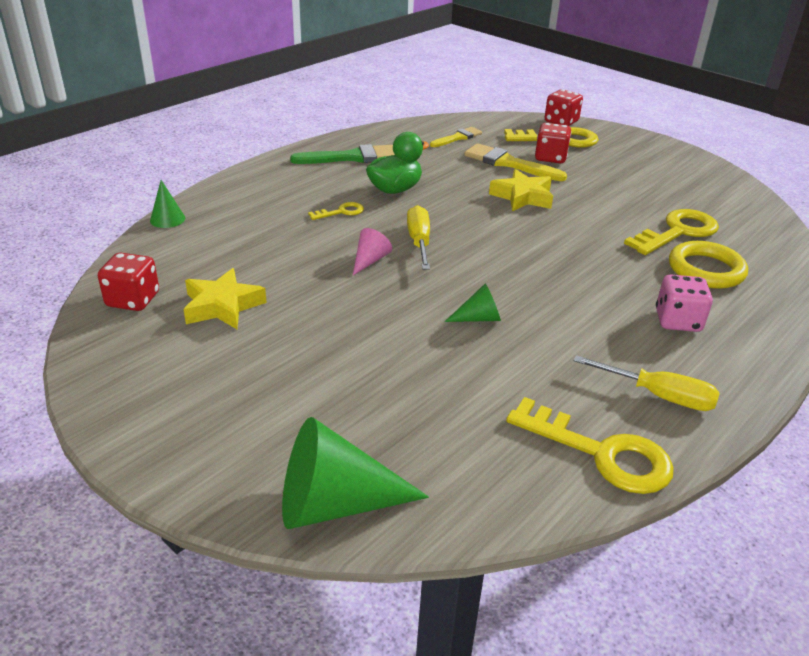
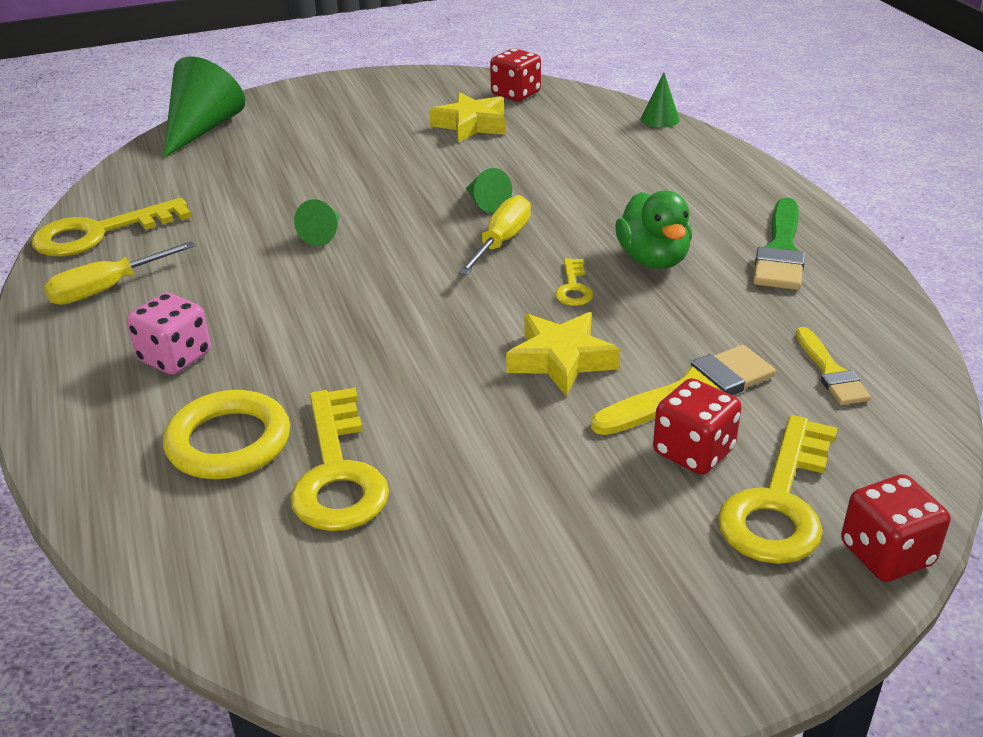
camera: 120 degrees right, 0 degrees up
yellow key [308,202,364,220] -> yellow key moved to [555,258,594,306]
pink cone [353,228,392,275] -> green cone [466,168,512,213]
yellow screwdriver [407,205,430,270] -> yellow screwdriver turned 90 degrees counterclockwise [458,195,531,275]

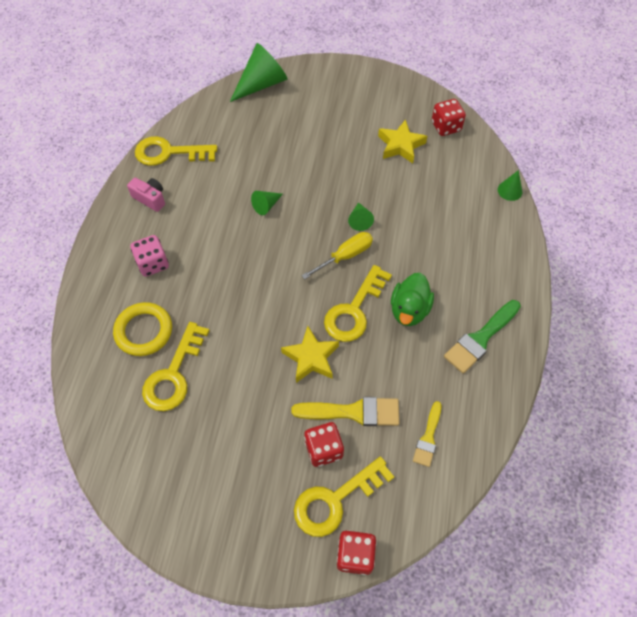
camera: 30 degrees right, 25 degrees up
yellow screwdriver [44,241,196,305] -> pink camera [127,177,165,212]
yellow key [555,258,594,306] -> yellow key [324,265,392,342], size x2.01

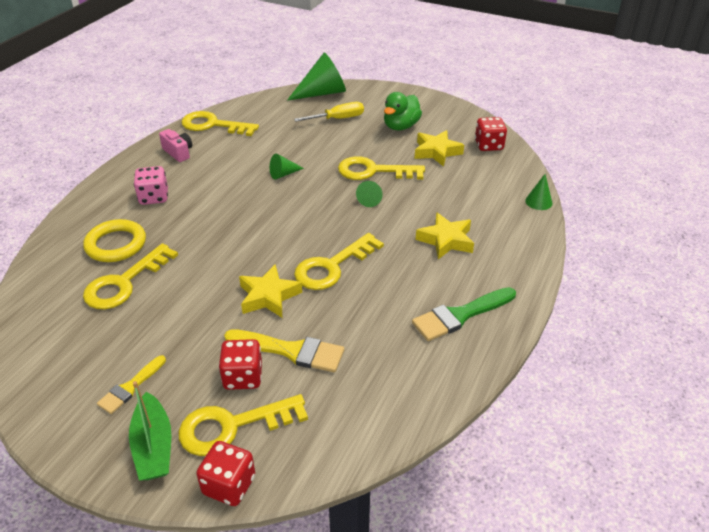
camera: 15 degrees right, 20 degrees down
yellow screwdriver [302,232,373,279] -> yellow screwdriver moved to [294,102,364,122]
green duck [391,273,434,326] -> green duck moved to [384,92,422,130]
yellow brush [413,401,441,467] -> yellow brush moved to [97,355,166,414]
none -> green boat [129,381,171,481]
none -> yellow key [338,156,425,180]
none -> yellow star [416,212,474,259]

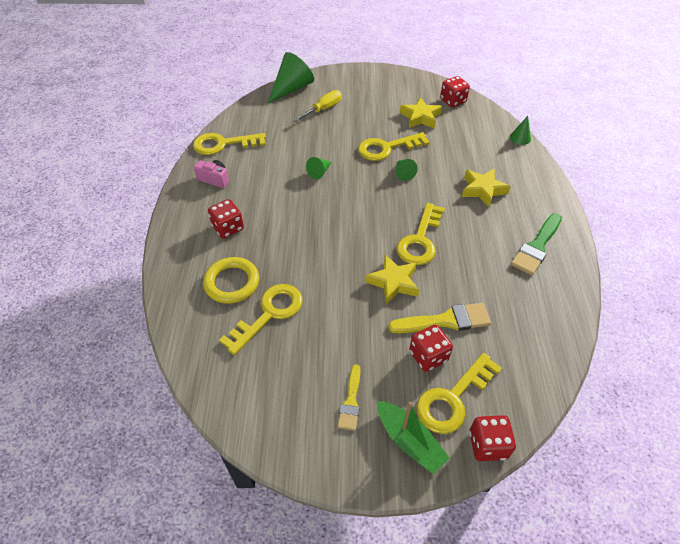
camera: 25 degrees left, 10 degrees up
yellow key [83,243,178,309] -> yellow key turned 150 degrees counterclockwise [219,284,303,355]
pink dice [134,166,168,205] -> red dice [208,199,244,239]
green duck [384,92,422,130] -> none

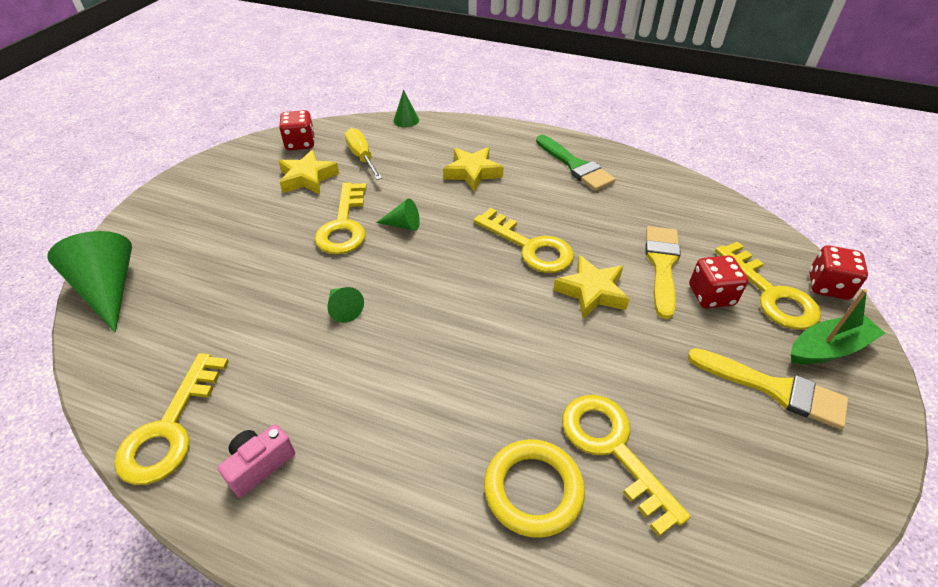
camera: 70 degrees left, 5 degrees down
red dice [208,199,244,239] -> none
yellow screwdriver [293,90,342,122] -> yellow screwdriver moved to [345,128,382,180]
yellow brush [338,364,361,431] -> yellow brush [687,348,848,429], size x1.60

